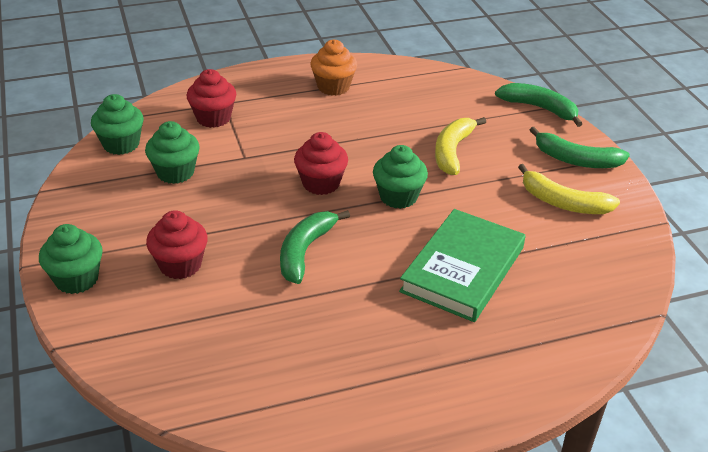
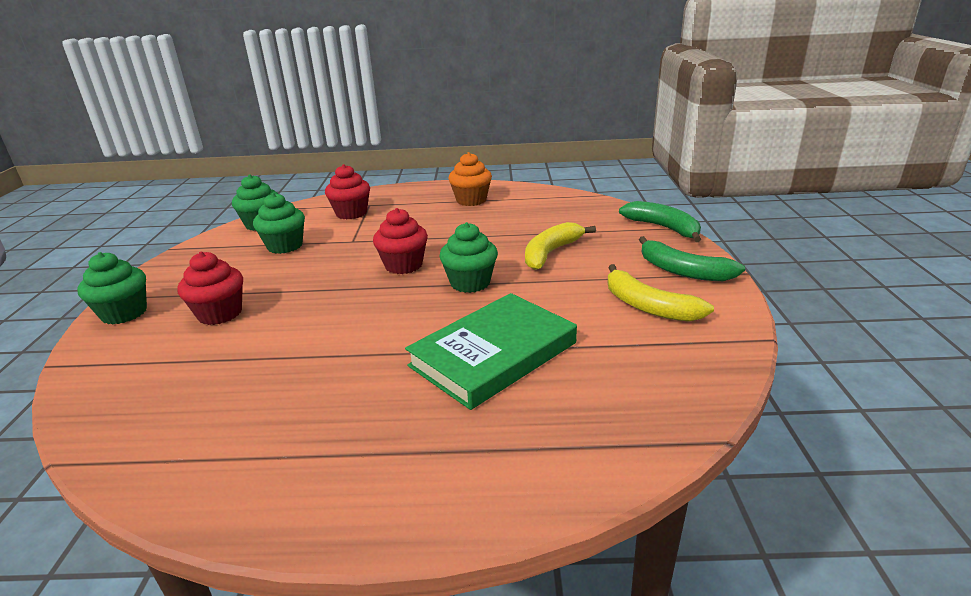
camera: 20 degrees right, 10 degrees down
green banana [280,210,350,284] -> none

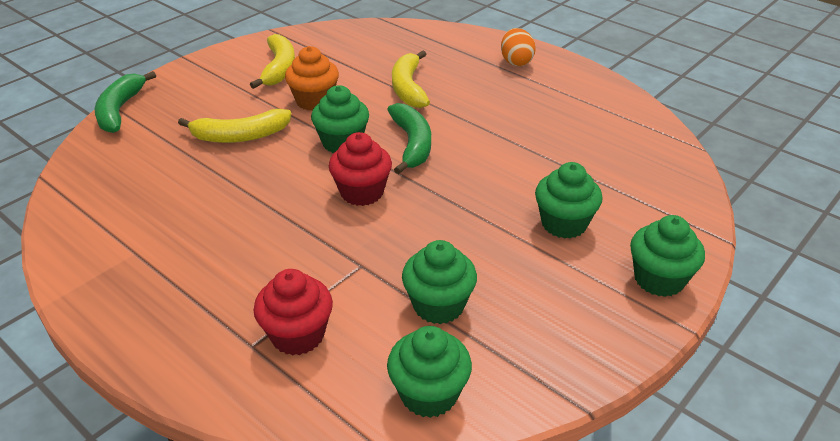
camera: 140 degrees left, 10 degrees up
red cupcake [177,251,243,325] -> green cupcake [535,162,602,239]
green book [405,293,577,410] -> yellow banana [392,51,430,108]
orange cupcake [448,152,492,206] -> orange cupcake moved to [285,46,339,111]
green banana [639,236,745,281] -> green banana moved to [387,103,431,174]
none -> orange egg [501,28,536,67]

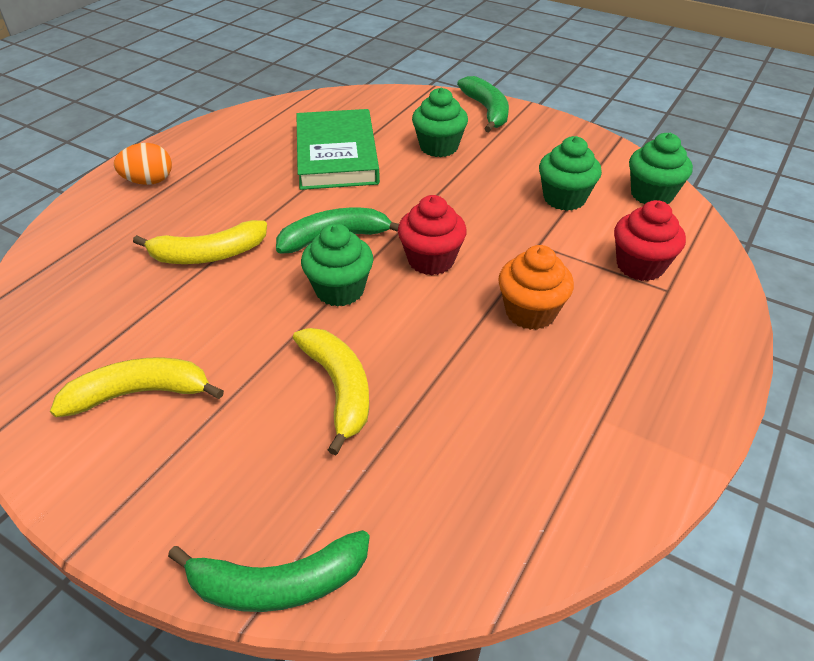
camera: 100 degrees left, 5 degrees up
orange cupcake [285,46,339,111] -> orange cupcake moved to [498,245,574,330]
green cupcake [630,215,705,297] -> green banana [457,76,509,132]
none -> green book [296,109,380,190]

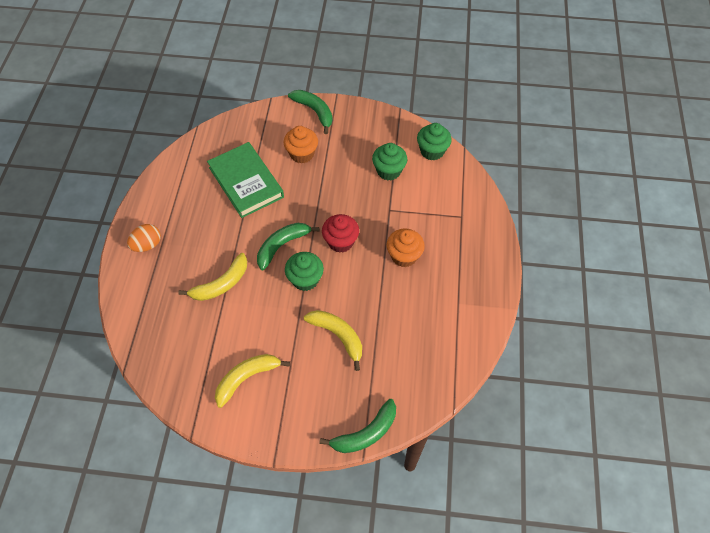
camera: 25 degrees left, 15 degrees up
green cupcake [412,88,468,157] -> orange cupcake [284,126,318,164]
red cupcake [614,200,686,281] -> none

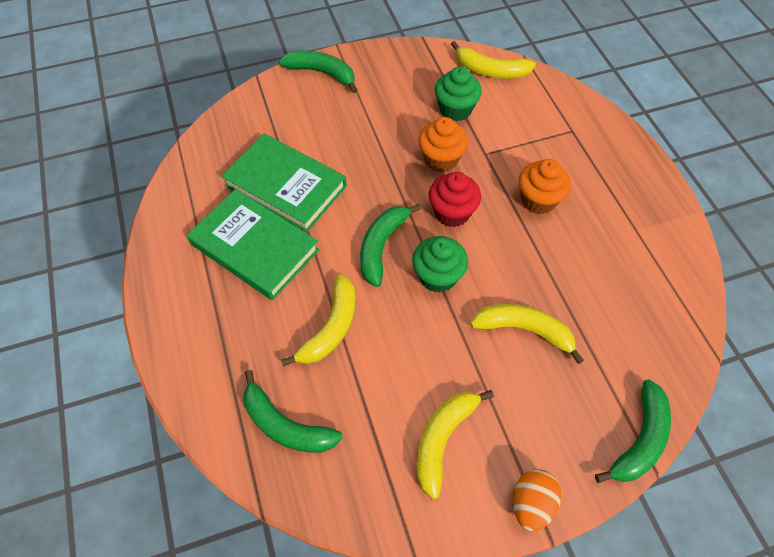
camera: 25 degrees left, 0 degrees up
orange egg [127,224,161,252] -> orange egg moved to [513,469,561,531]
orange cupcake [284,126,318,164] -> orange cupcake moved to [418,117,468,172]
green cupcake [417,123,452,160] -> yellow banana [451,41,536,79]
none -> green book [186,189,319,300]
none -> green banana [243,370,343,453]

